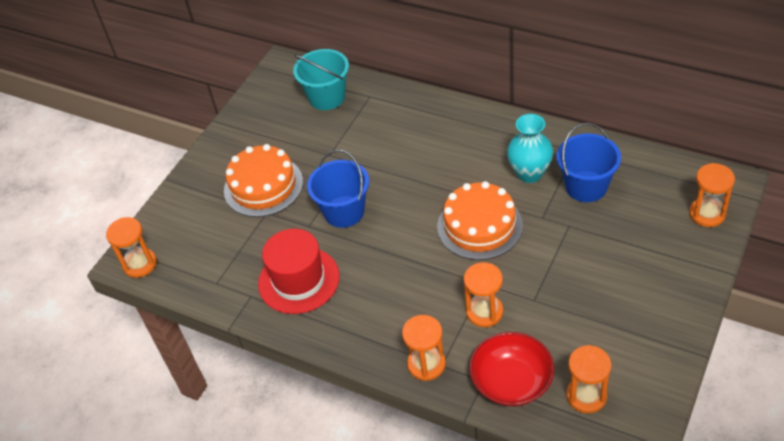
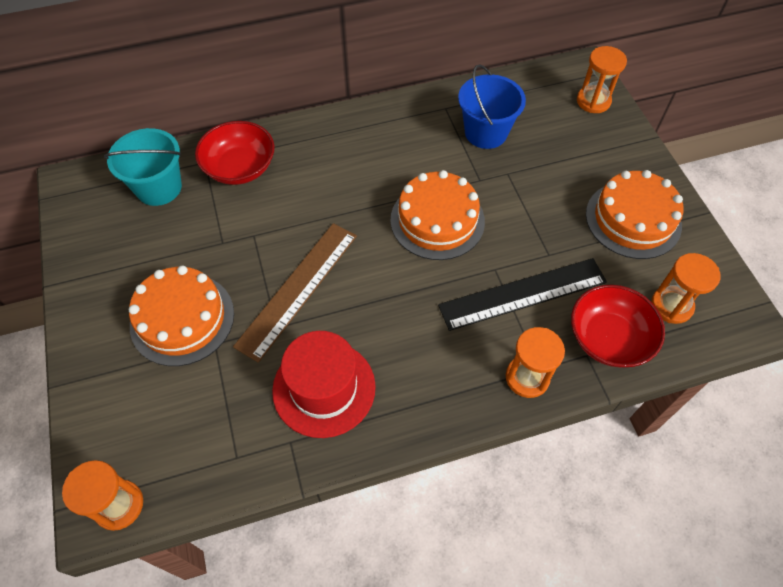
camera: 50 degrees left, 10 degrees up
blue bucket [307,150,369,228] -> brown ruler [233,223,357,363]
orange hourglass [464,262,503,327] -> black ruler [438,258,607,331]
turquoise vase [507,114,553,183] -> none
none -> red bowl [195,121,275,185]
none -> orange cake [586,170,683,259]

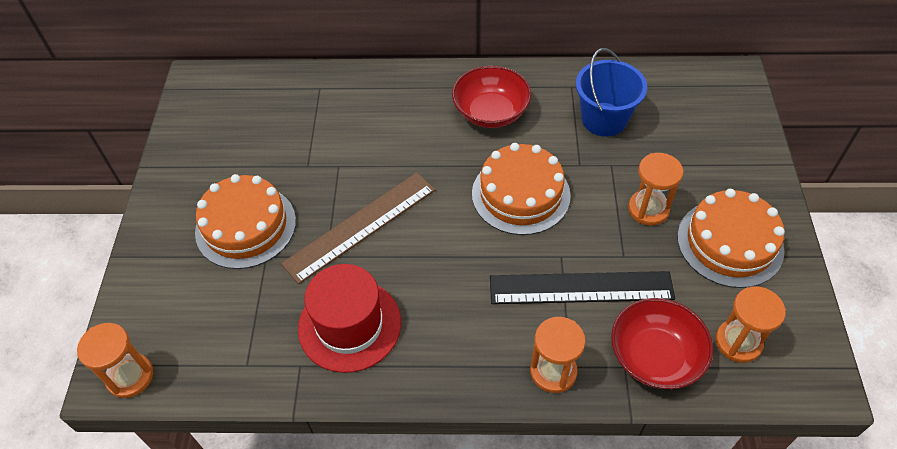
camera: 20 degrees right, 5 degrees down
turquoise bucket [104,128,182,206] -> none
red bowl [195,121,275,185] -> red bowl moved to [452,66,531,128]
orange hourglass [577,46,627,113] -> orange hourglass moved to [628,153,683,226]

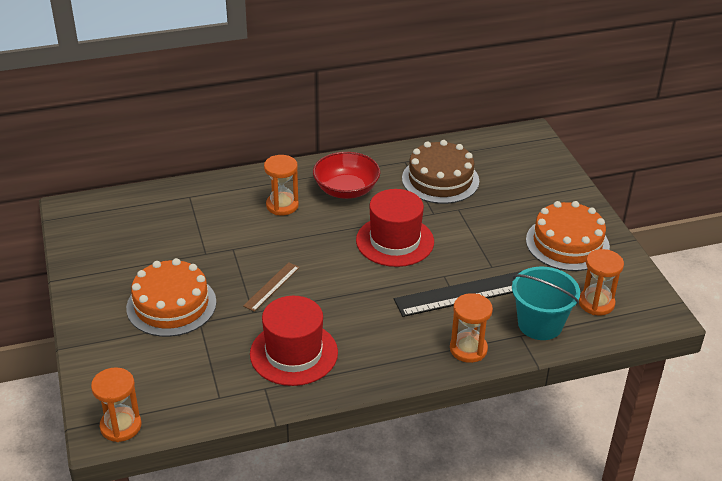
camera: 20 degrees left, 15 degrees down
brown ruler [281,173,435,284] -> brown ruler [243,262,300,312], size x0.52
orange cake [472,143,571,235] -> red hat [356,189,434,267]
blue bucket [576,48,647,137] -> brown cake [402,140,479,204]
red bowl [611,298,713,389] -> turquoise bucket [512,267,580,340]
orange hourglass [628,153,683,226] -> orange hourglass moved to [264,155,299,215]

